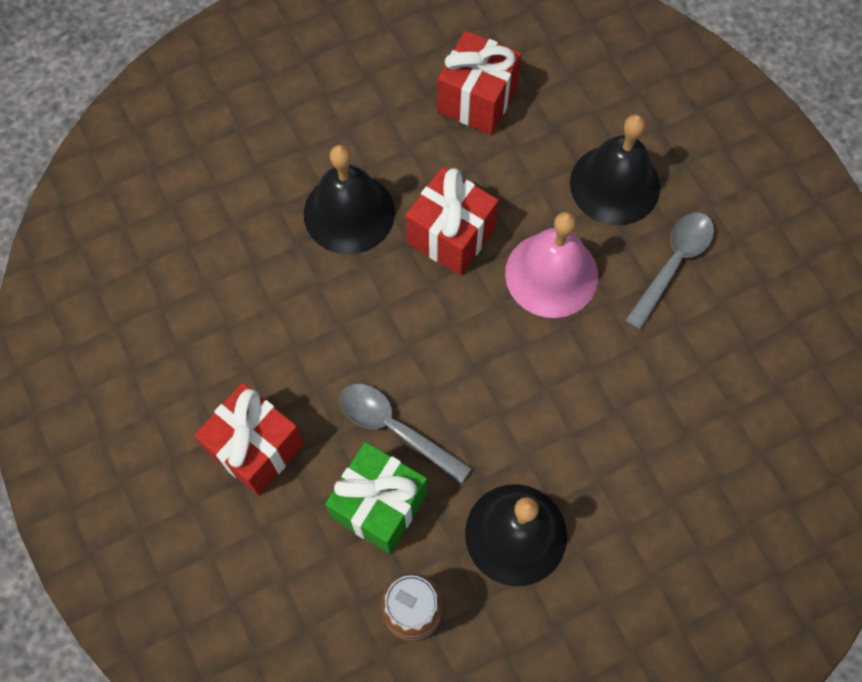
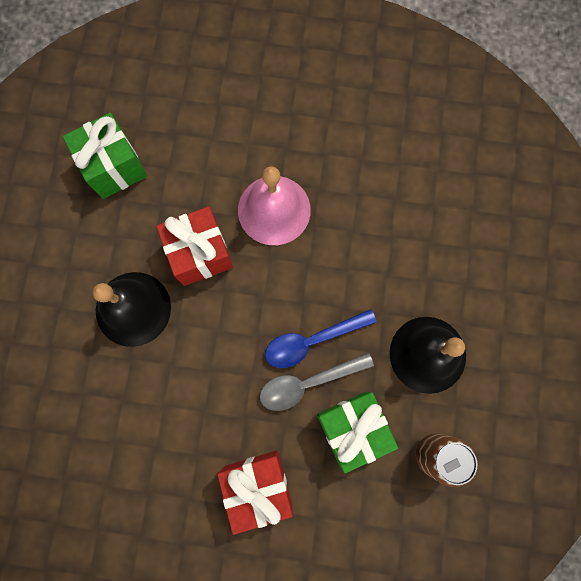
camera: 55 degrees left, 10 degrees up
red gift [437,31,522,135] -> green gift [63,112,147,199]
black bell [570,114,660,225] -> none
grey spoon [625,213,714,330] -> none
none -> blue spoon [265,309,377,368]

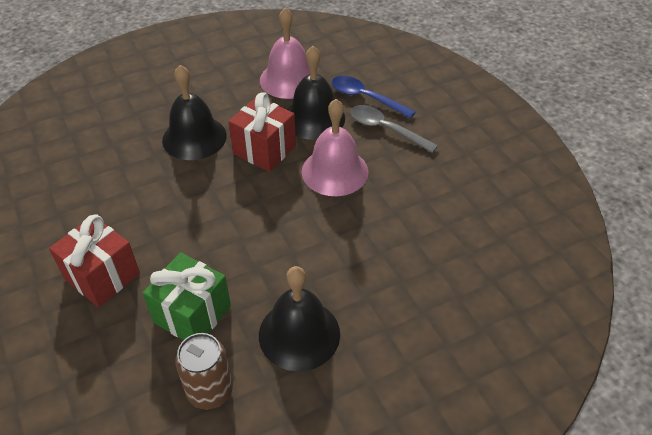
camera: 55 degrees right, 30 degrees down
green gift [63,112,147,199] -> pink bell [260,8,310,99]
grey spoon [260,352,374,411] -> grey spoon moved to [350,105,438,153]
blue spoon [265,309,377,368] -> blue spoon moved to [332,76,416,119]
none -> black bell [287,46,345,140]

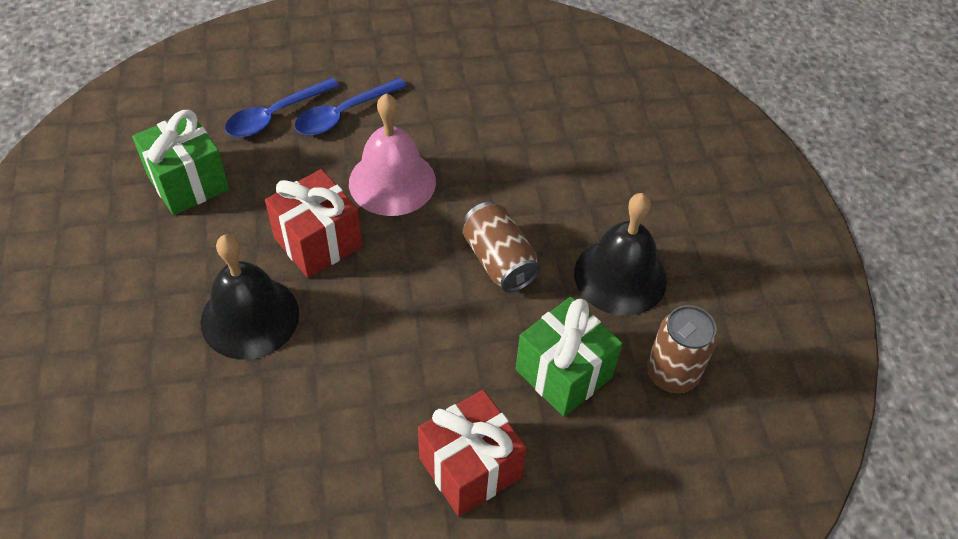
camera: 75 degrees left, 5 degrees up
pink bell [260,8,310,99] -> green gift [132,110,230,215]
black bell [287,46,345,140] -> none
grey spoon [350,105,438,153] -> blue spoon [294,78,407,135]
none -> brown can [463,202,540,292]

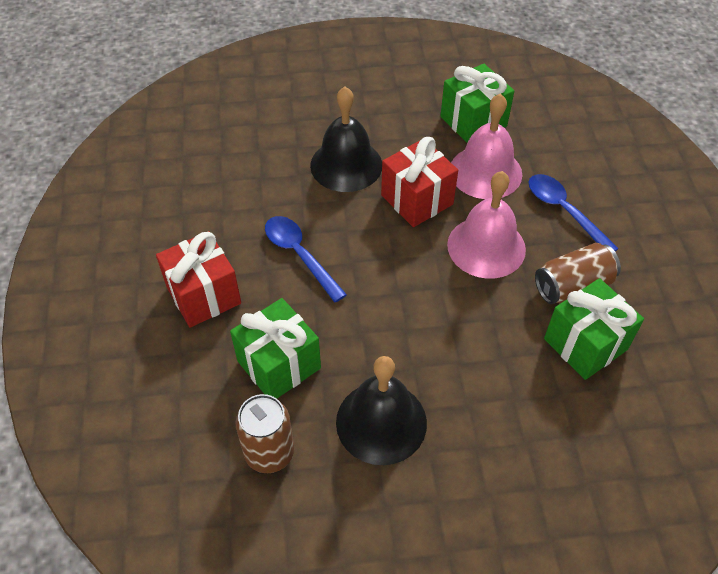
camera: 95 degrees right, 0 degrees up
blue spoon [225,77,339,137] -> blue spoon moved to [265,216,347,303]
brown can [463,202,540,292] -> brown can moved to [535,243,621,304]
none -> pink bell [451,93,522,199]
none -> green gift [544,278,644,380]

